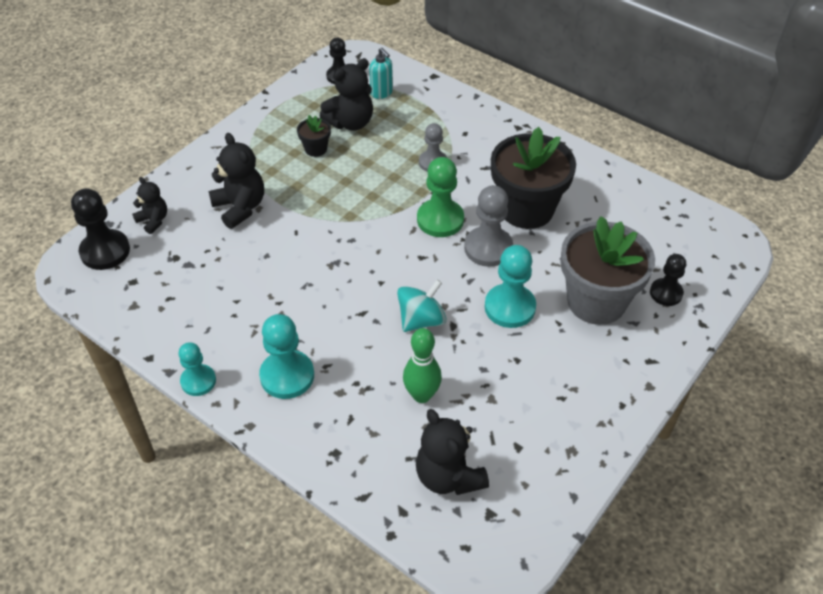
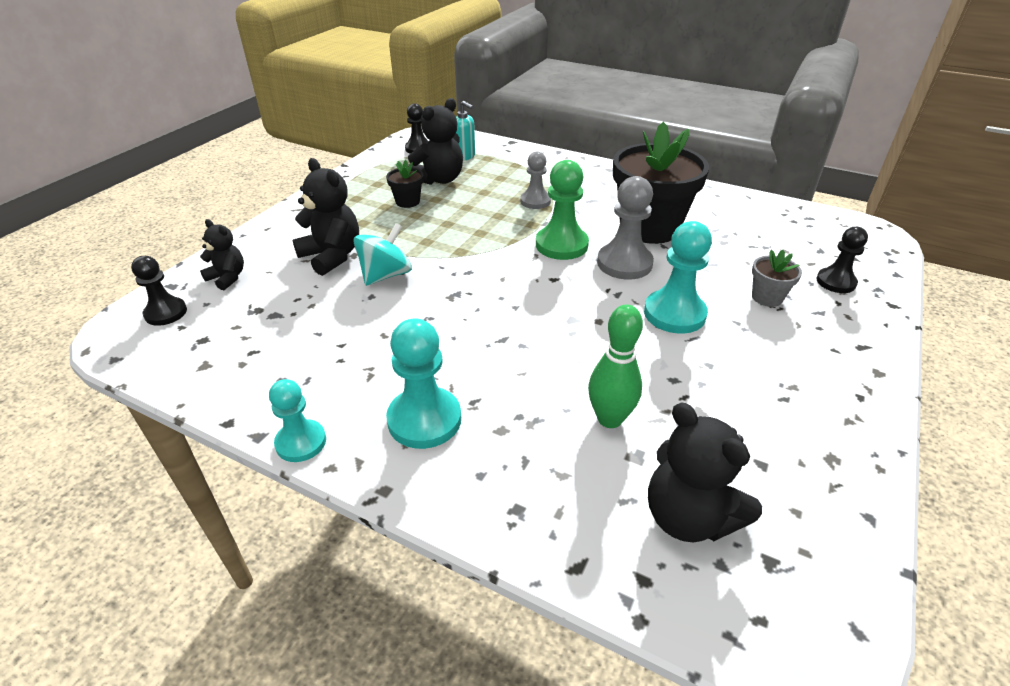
camera: 10 degrees left, 10 degrees down
black pawn [71,189,130,270] -> black pawn [131,256,187,326], size x0.64
turquoise spinning top [397,280,447,332] -> turquoise spinning top moved to [353,223,412,286]
grey flower pot [561,216,655,325] -> grey flower pot [752,250,802,307], size x0.44

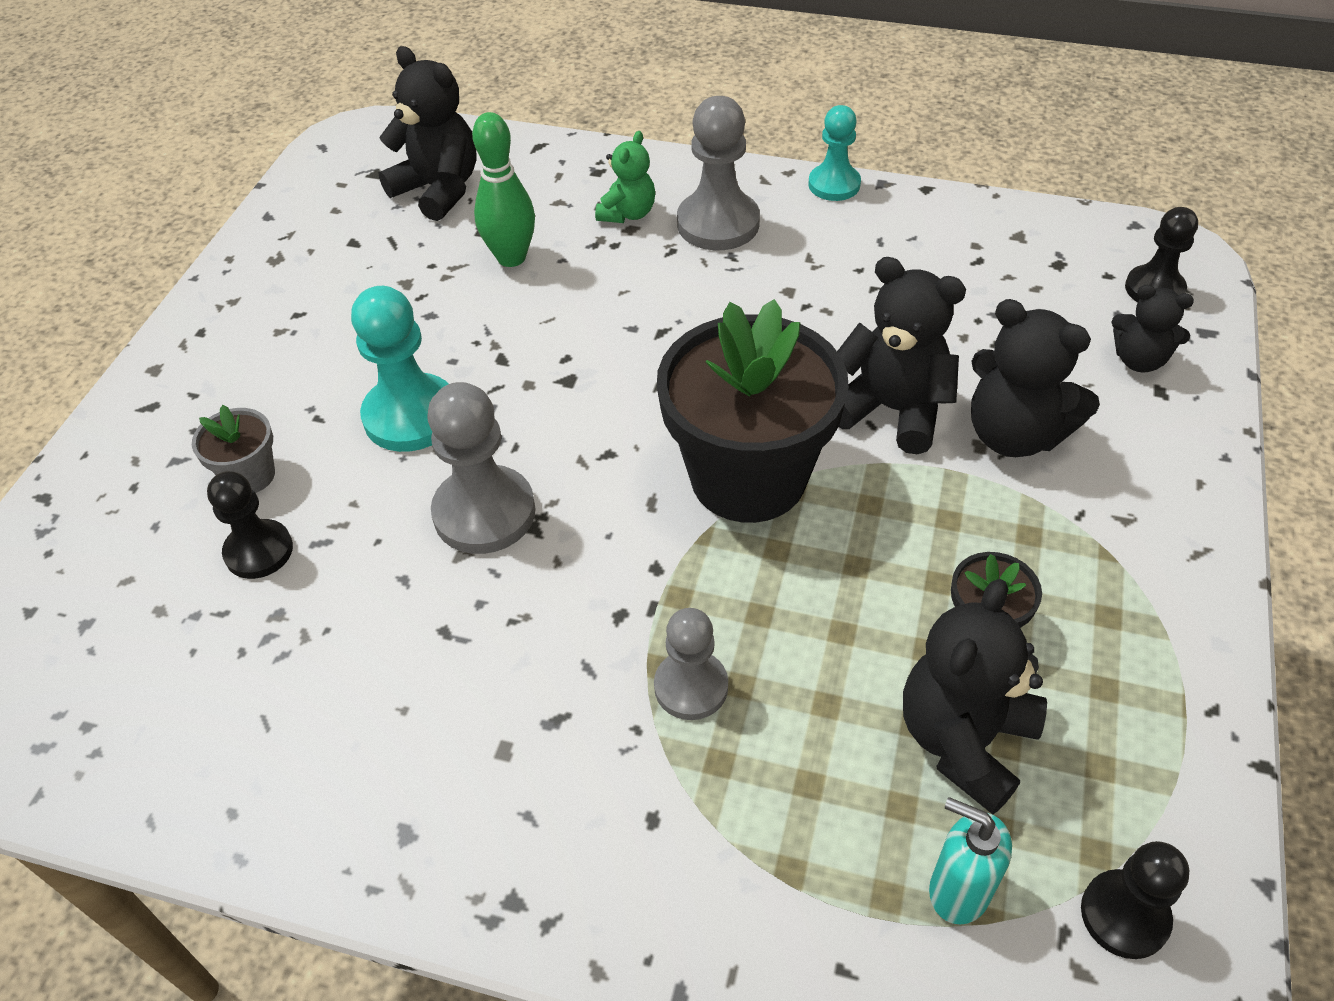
camera: 170 degrees right, 10 degrees up
turquoise spinning top [353,223,412,286] -> black teddy bear [837,257,966,454]
turquoise pawn [386,319,461,449] -> grey pawn [677,96,760,250]
green pawn [536,160,589,260] -> none
black flower pot [613,122,709,244] -> black flower pot moved to [657,299,849,523]
black pawn [816,227,868,293] -> black pawn moved to [207,471,293,579]
none -> green teddy bear [595,131,655,223]

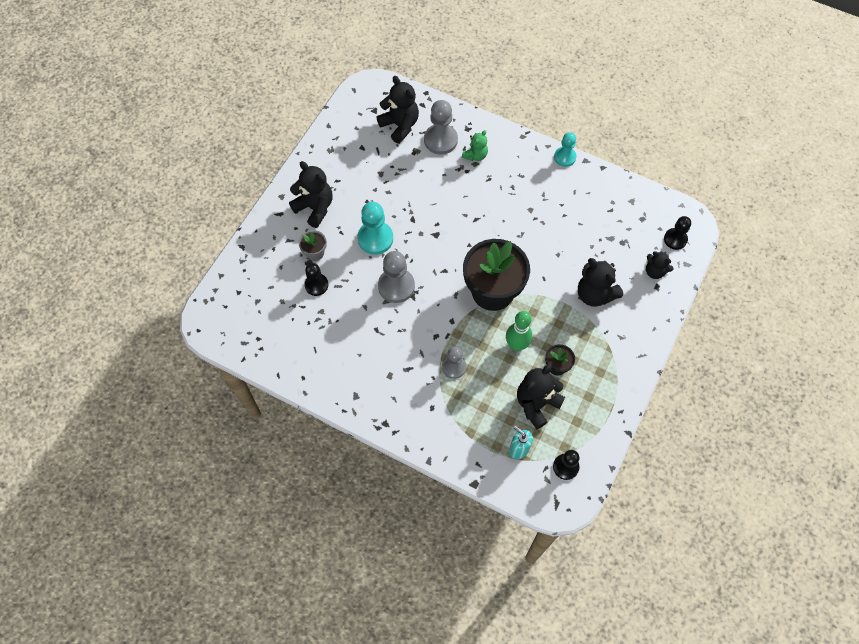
camera: 10 degrees right, 15 degrees up
green bowling pin [472,112,535,267] -> green bowling pin moved to [506,311,533,351]
grey pawn [677,96,760,250] -> grey pawn moved to [424,100,458,155]
black teddy bear [837,257,966,454] -> black teddy bear moved to [289,161,333,228]

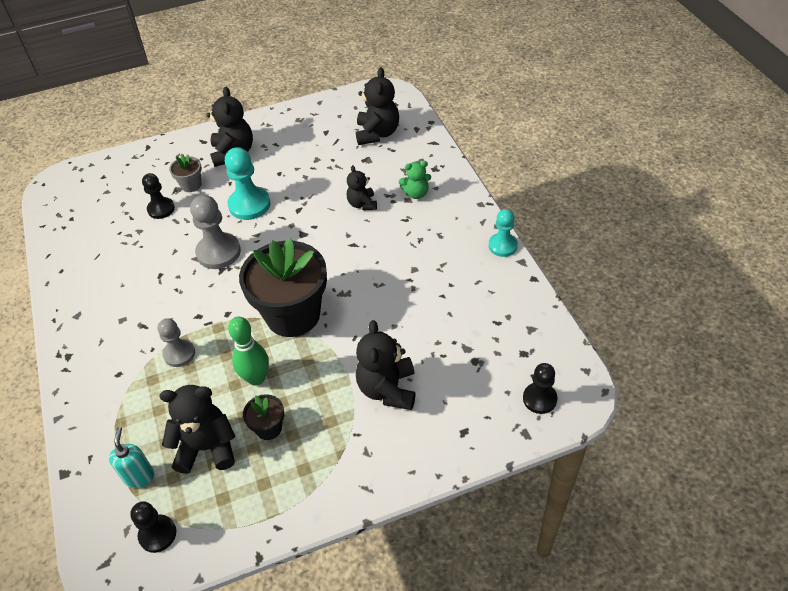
camera: 45 degrees right, 15 degrees down
grey pawn [424,100,458,155] -> none
black teddy bear [646,251,673,279] -> black teddy bear moved to [347,165,377,210]

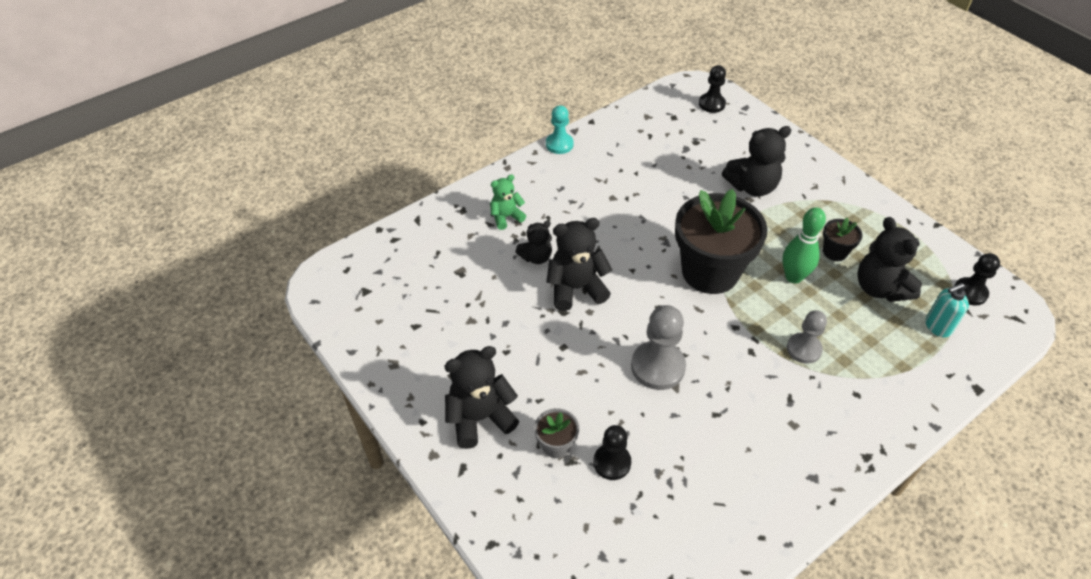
camera: 110 degrees left, 0 degrees up
turquoise pawn [225,147,271,220] -> none
black teddy bear [356,67,399,145] -> black teddy bear moved to [546,218,612,311]
green teddy bear [399,161,431,199] -> green teddy bear turned 90 degrees counterclockwise [490,175,526,230]

